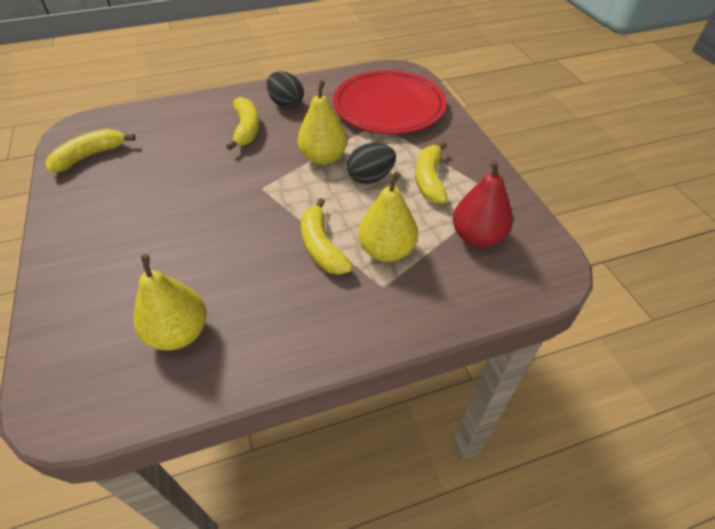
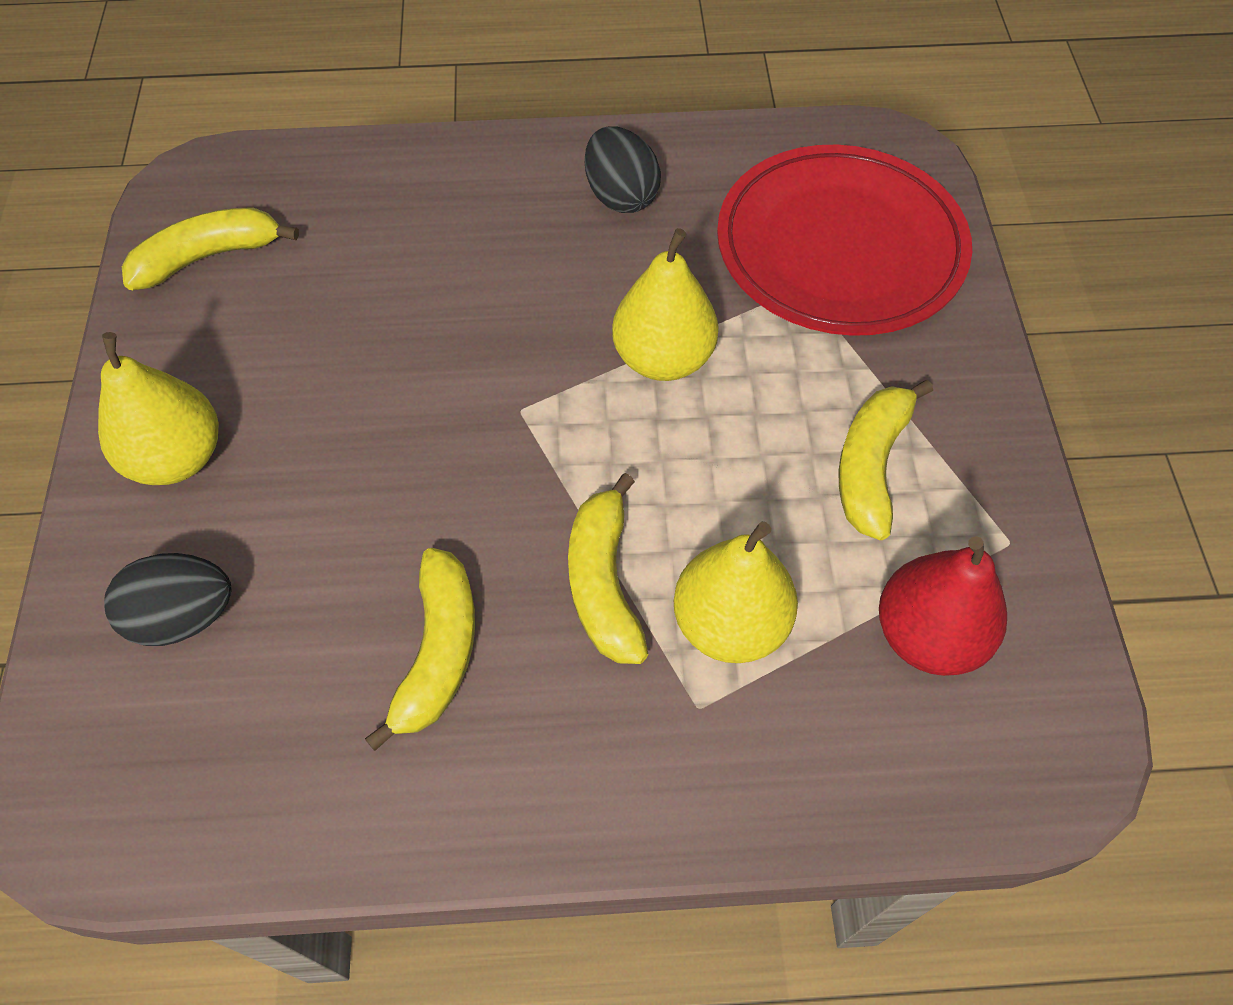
camera: 15 degrees right, 10 degrees up
yellow pear [133,254,207,350] -> yellow pear moved to [98,332,219,485]
yellow banana [226,97,260,150] -> yellow banana moved to [365,548,475,751]
black egg [347,143,396,184] -> black egg moved to [104,553,232,646]

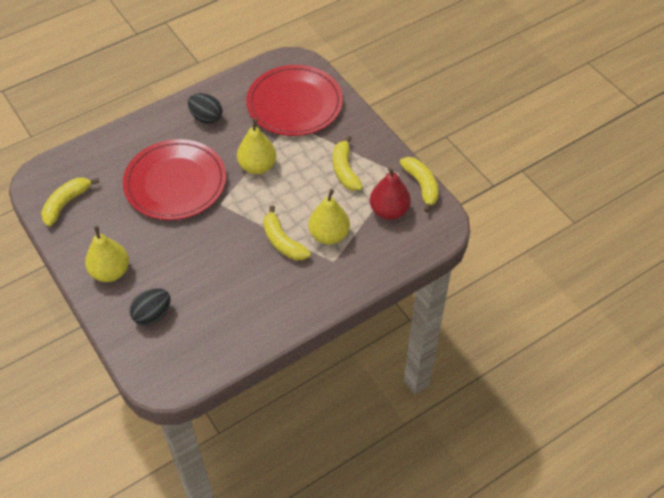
camera: 30 degrees left, 5 degrees down
yellow banana [365,548,475,751] -> yellow banana moved to [400,157,439,213]
none -> red plate [123,139,226,220]

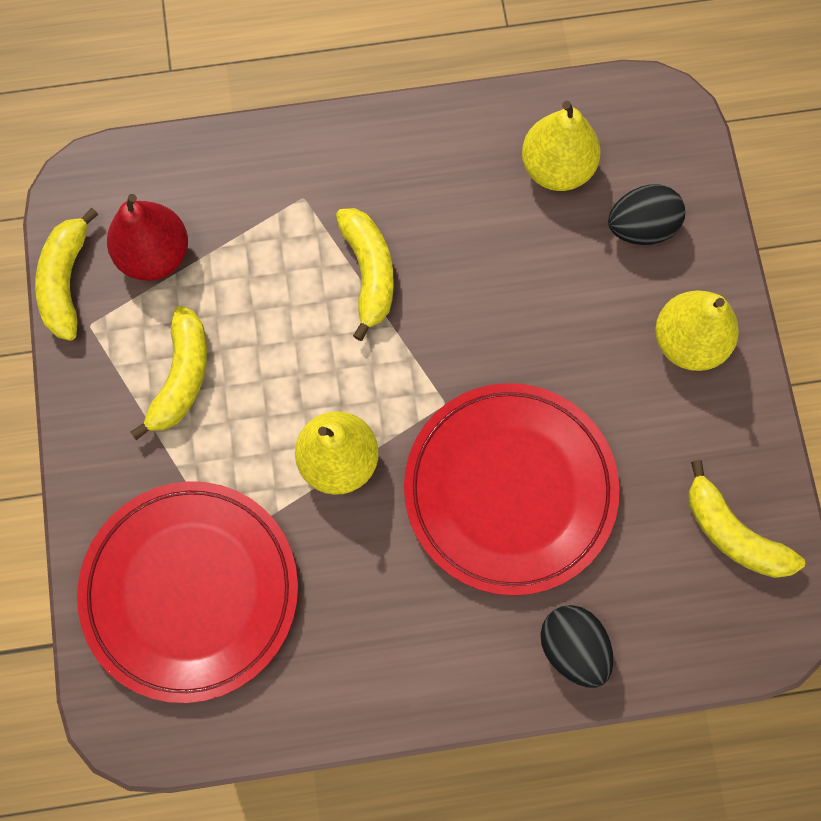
camera: 155 degrees left, 20 degrees up
yellow banana [41,177,99,226] -> yellow banana turned 75 degrees clockwise [688,460,805,578]
black egg [188,93,222,124] -> black egg moved to [540,605,614,688]
yellow pear [308,189,350,244] -> yellow pear moved to [522,101,601,191]

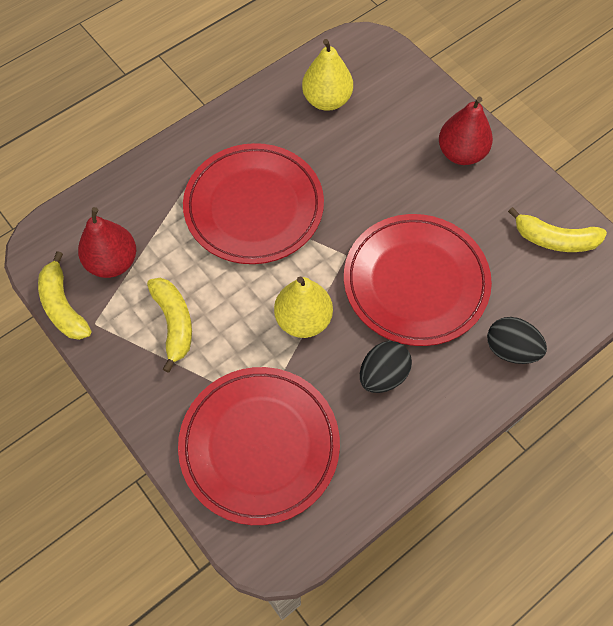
camera: 30 degrees left, 10 degrees down
yellow banana [336,208,394,341] -> red plate [183,143,324,264]
black egg [608,184,685,245] -> black egg moved to [360,341,412,393]
yellow pear [655,290,739,371] -> red pear [439,97,493,165]

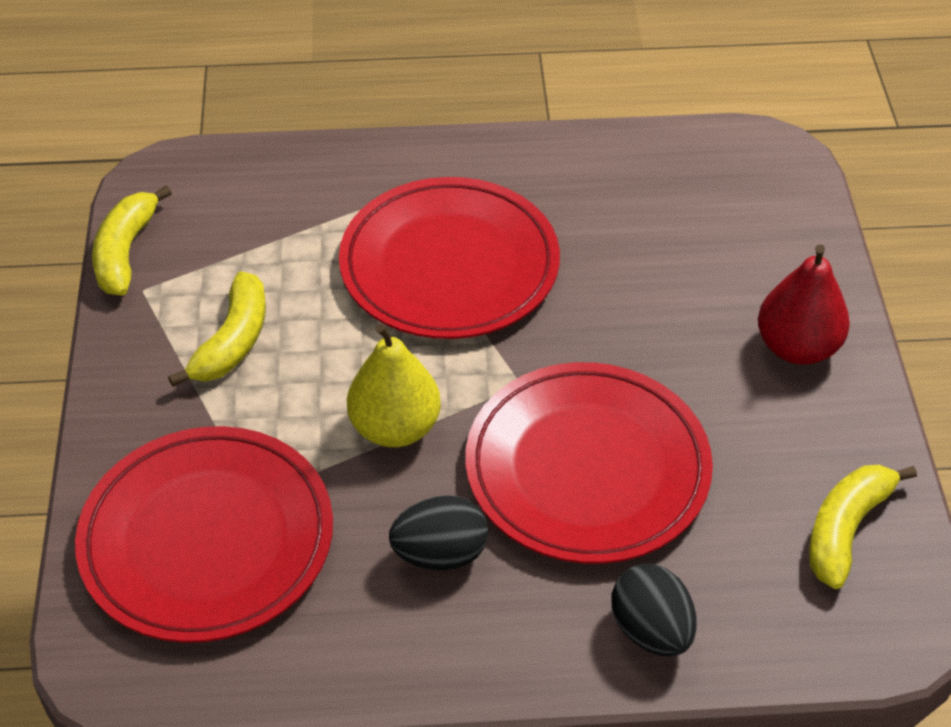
camera: 35 degrees right, 15 degrees down
red pear [78,207,136,278] -> none
yellow pear [302,39,353,111] -> none
yellow banana [508,207,607,252] -> yellow banana turned 75 degrees clockwise [809,465,917,589]

